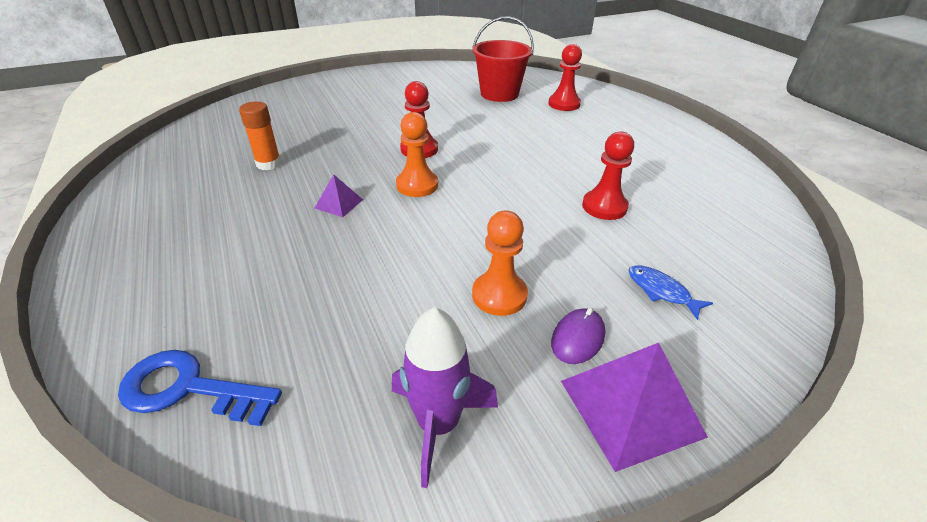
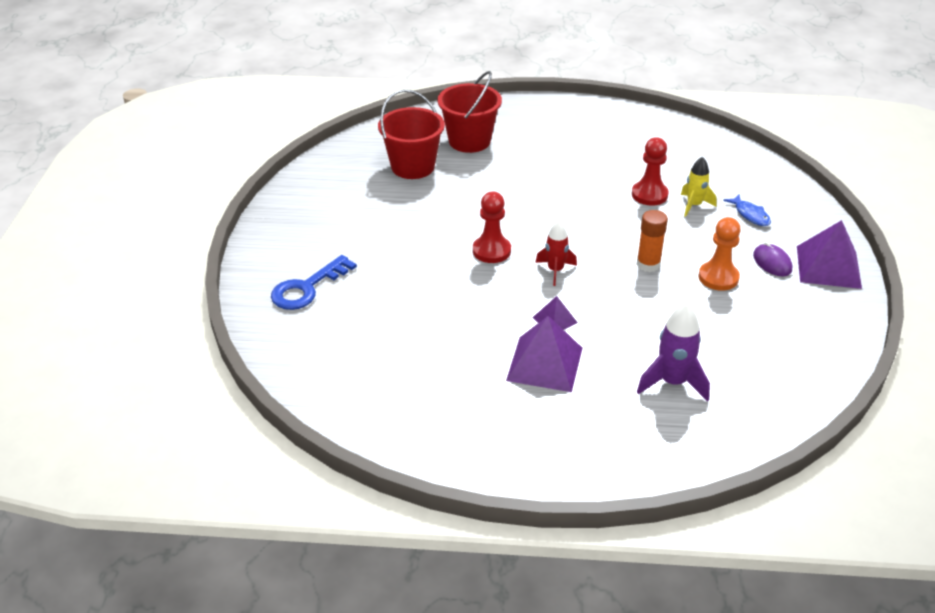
camera: 60 degrees left, 0 degrees up
blue key [118,350,282,426] -> blue key moved to [271,255,357,310]
orange glue stick [239,102,281,170] -> orange glue stick moved to [636,210,668,272]
purple rocket [392,307,498,488] -> purple rocket moved to [637,303,710,402]
orange pawn [396,112,438,197] -> red rocket [535,221,577,286]
red pawn [548,44,582,111] -> red bucket [438,71,502,153]
blue fish [628,265,713,320] -> blue fish turned 105 degrees counterclockwise [723,195,771,226]
none -> purple pyramid [506,316,582,392]
none -> yellow rocket [681,157,717,217]

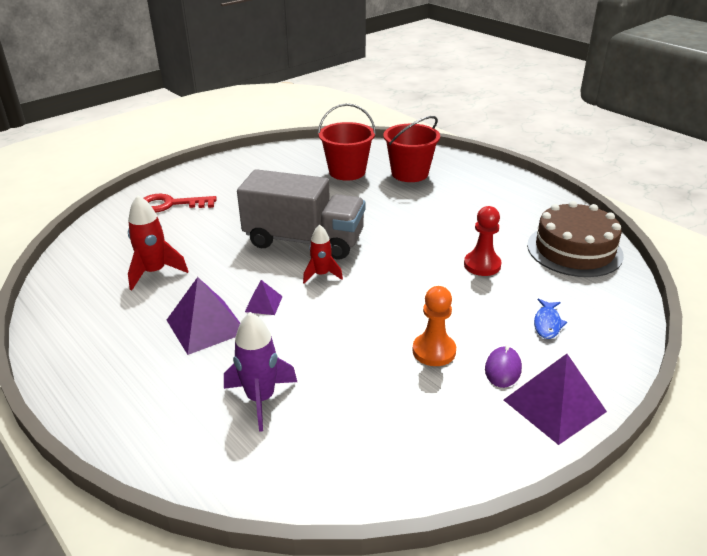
camera: 45 degrees right, 5 degrees down
blue key [271,255,357,310] -> red key [143,194,217,213]
red pawn [473,192,511,263] -> grey truck [237,169,365,259]
orange glue stick [636,210,668,272] -> none
yellow rocket [681,157,717,217] -> none
none -> red rocket [128,195,189,290]
none -> brown cake [527,201,624,277]

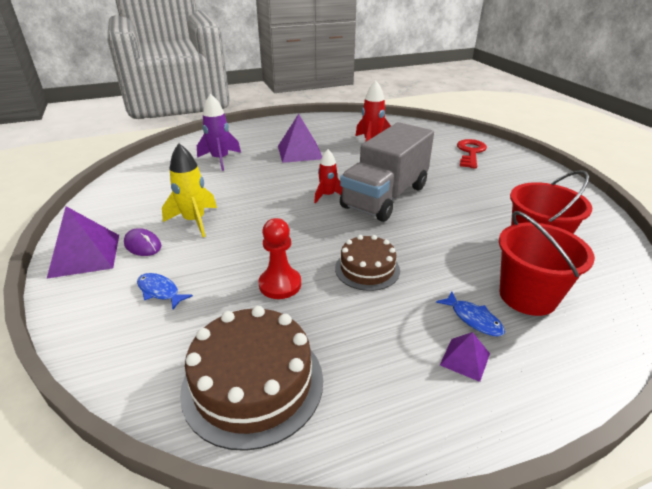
camera: 110 degrees right, 0 degrees up
purple pyramid [245,280,283,315] -> purple pyramid moved to [440,332,490,382]
orange pawn [412,286,456,366] -> yellow rocket [162,143,217,237]
none -> brown cake [335,235,400,291]
none -> blue fish [436,291,505,336]

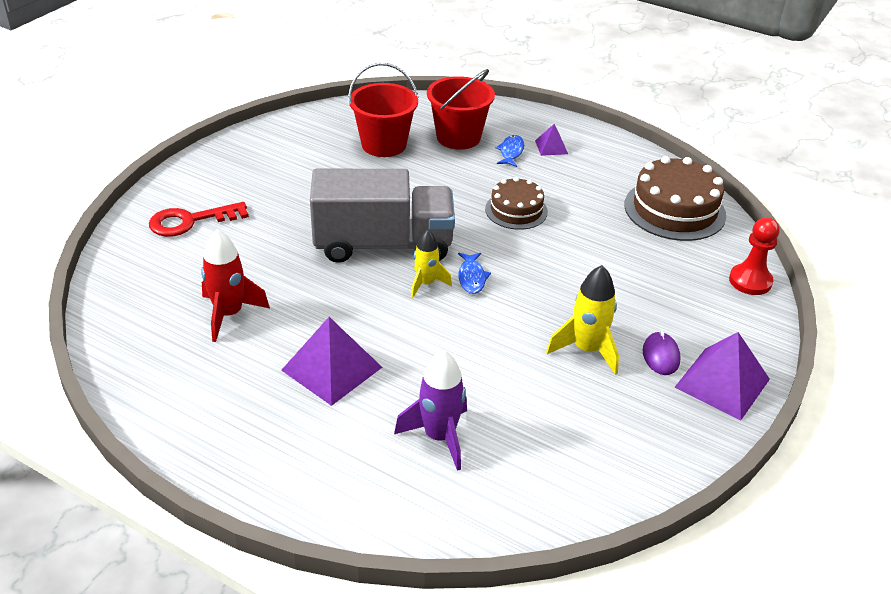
camera: 130 degrees left, 5 degrees up
blue fish [137,273,193,309] -> blue fish moved to [458,253,491,294]
red pawn [259,218,301,299] -> red pawn moved to [729,217,780,295]
red rocket [314,149,342,204] -> yellow rocket [411,230,452,298]

